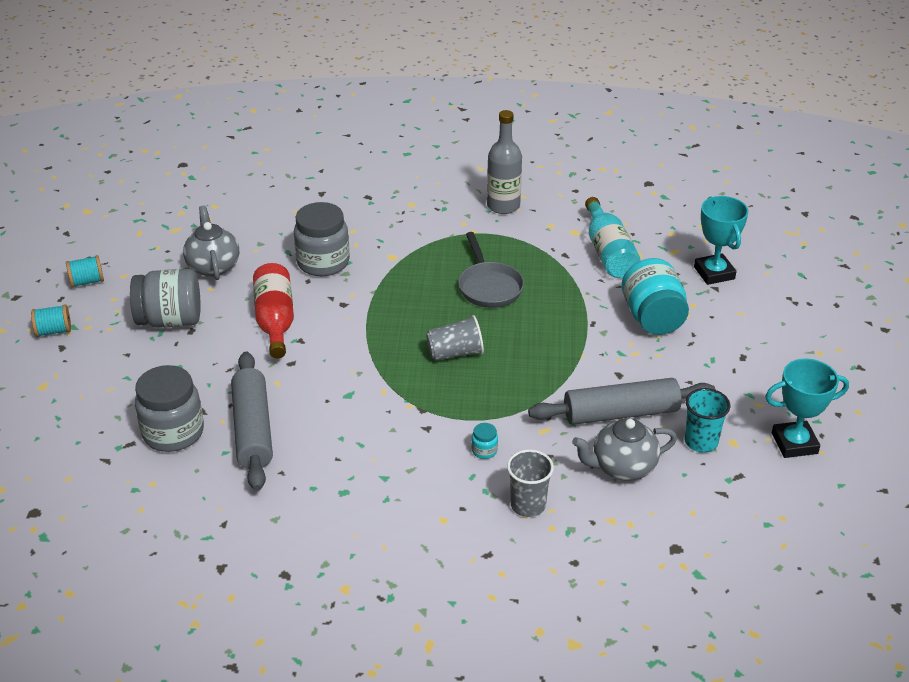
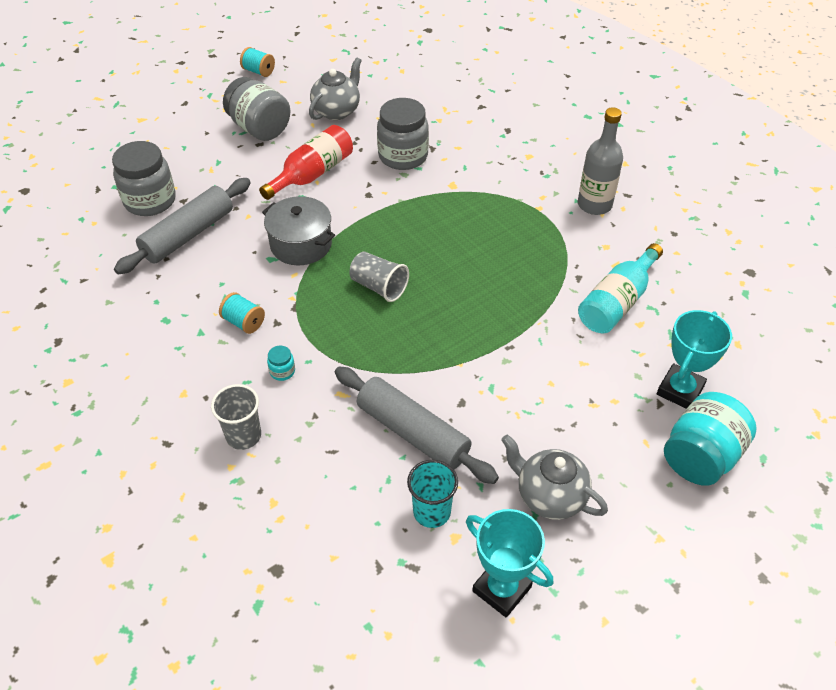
camera: 50 degrees right, 10 degrees up
turquoise spool [31,304,71,337] -> turquoise spool moved to [219,292,265,334]
grey pan [458,232,524,308] -> none
grey teapot [572,418,677,481] -> grey teapot moved to [501,435,608,520]
turquoise jar [622,258,689,335] -> turquoise jar moved to [664,392,757,486]
none -> grey pot [262,196,335,266]

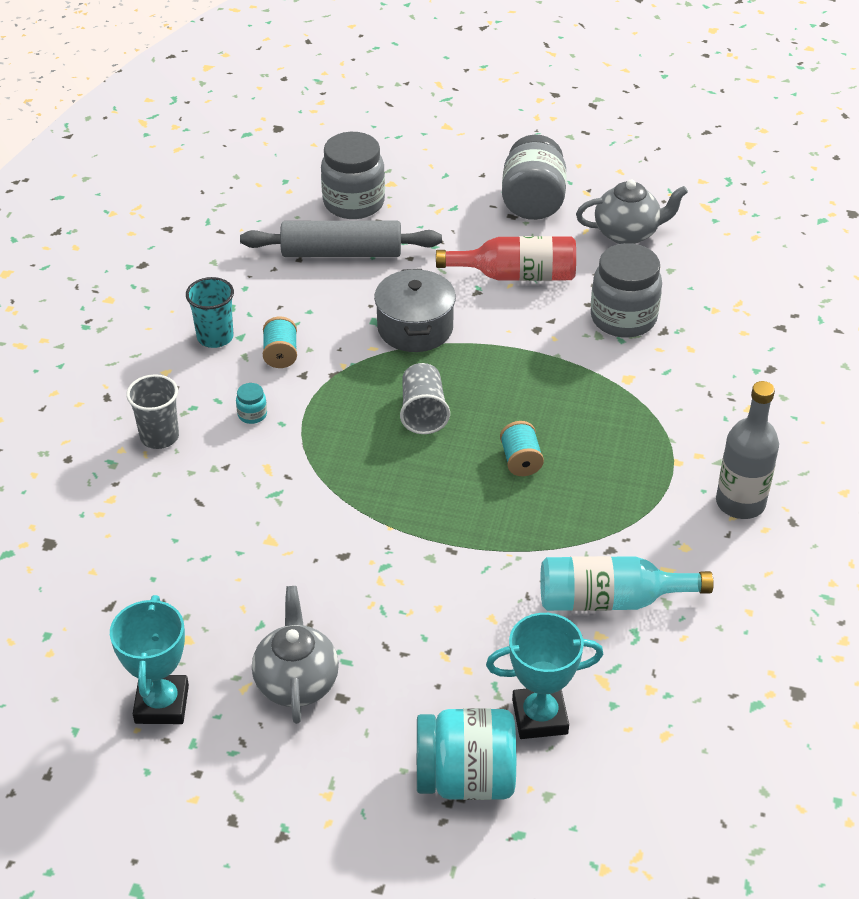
camera: 50 degrees right, 5 degrees down
turquoise spool [240,47,275,77] -> turquoise spool moved to [500,421,544,476]
grey rolling pin [335,367,499,484] -> none
turquoise cup [407,460,458,528] -> turquoise cup moved to [186,277,234,348]

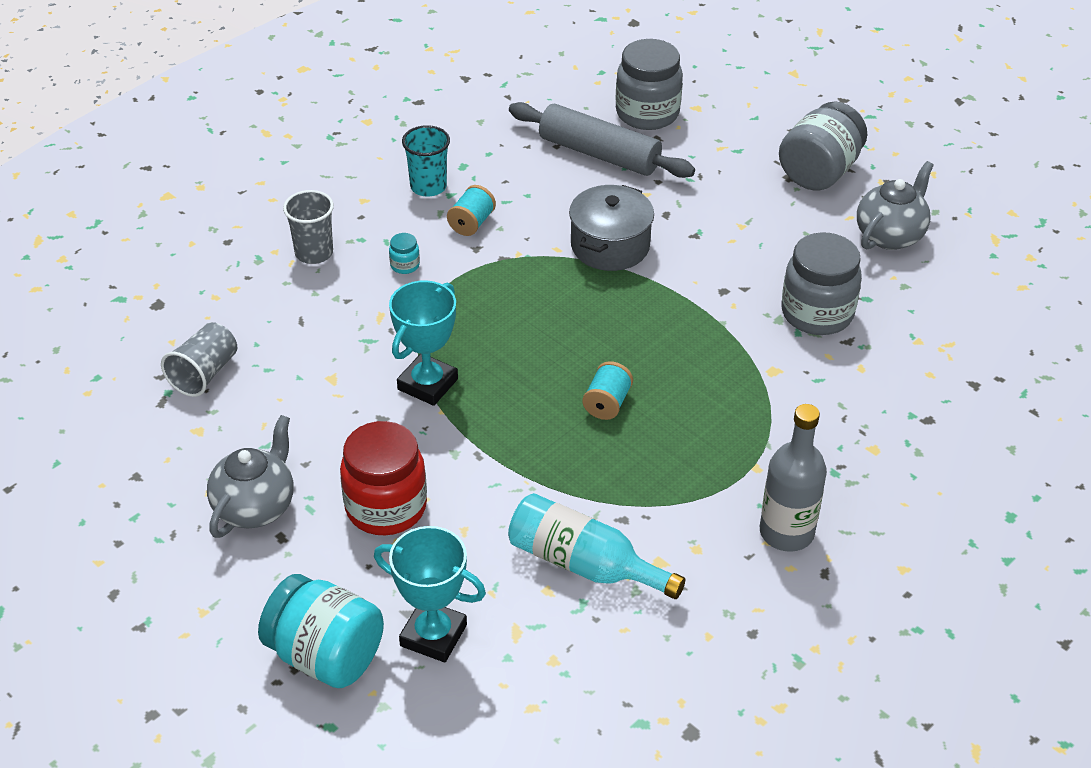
camera: 30 degrees right, 0 degrees up
turquoise trophy [110,595,189,724] -> turquoise trophy moved to [389,281,458,406]
grey cup [400,363,450,434] -> grey cup moved to [161,322,237,397]
red bottle [436,236,576,281] -> none
grey teapot [576,180,688,244] -> grey teapot turned 75 degrees counterclockwise [857,161,934,250]
none -> red jar [340,421,427,535]

